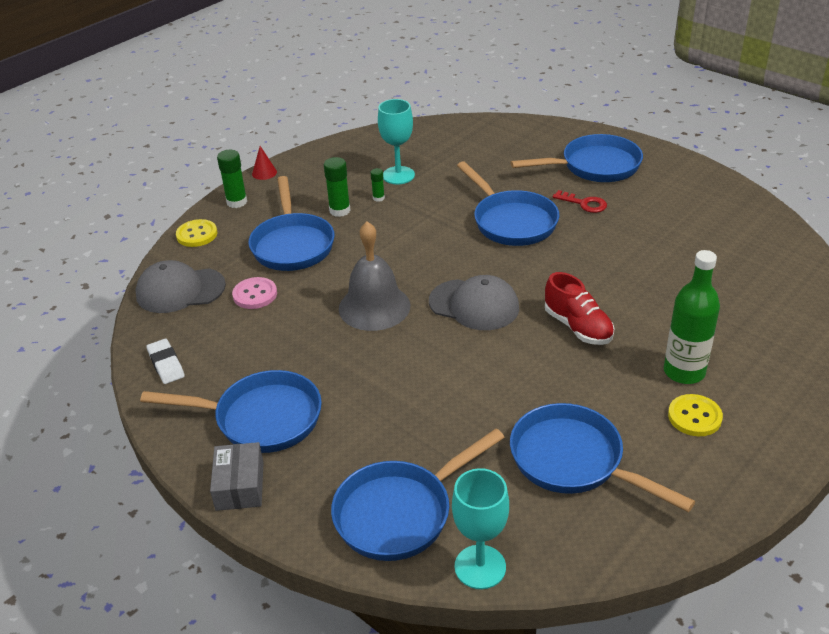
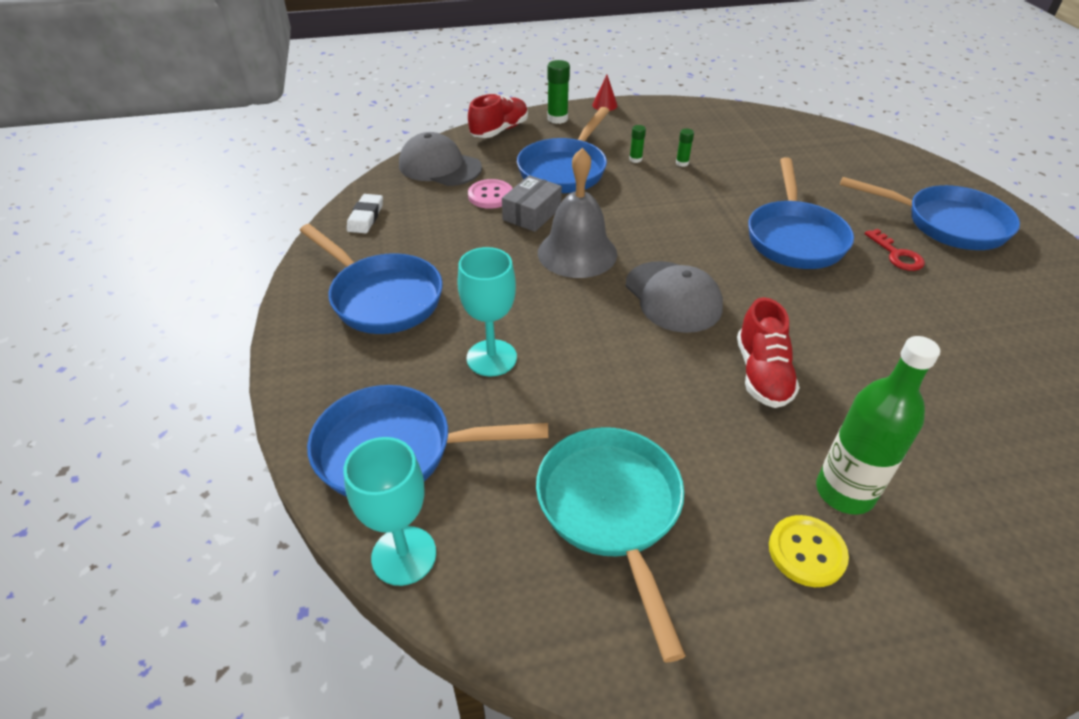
camera: 35 degrees right, 5 degrees up
yellow button [176,219,217,247] -> red shoe [468,94,528,138]
grey box [210,442,264,511] -> grey box moved to [502,175,562,232]
green glue stick [324,157,351,217] -> green glue stick [629,125,646,163], size x0.57
turquoise goblet [378,99,415,184] -> turquoise goblet moved to [457,247,517,376]
blue pan [510,403,695,512] -> turquoise pan [536,427,686,662]

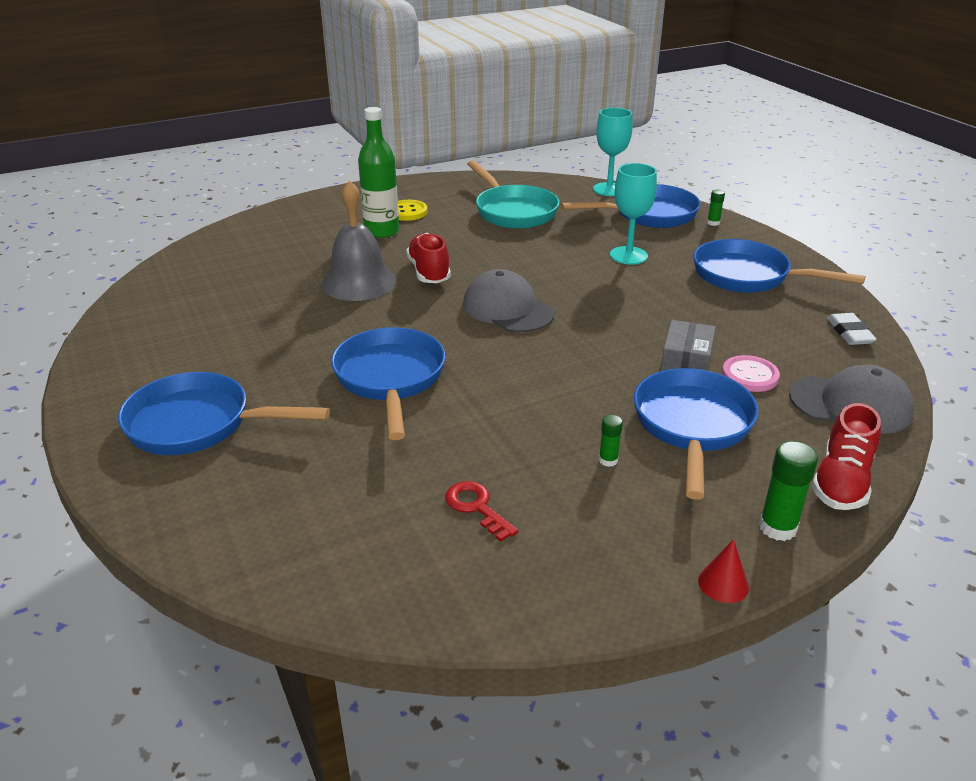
camera: 165 degrees right, 10 degrees down
grey bell [538,148,617,278] -> grey bell moved to [321,180,396,301]
green glue stick [676,129,694,167] -> green glue stick moved to [707,189,725,226]
red key [865,229,925,271] -> red key moved to [445,481,518,542]

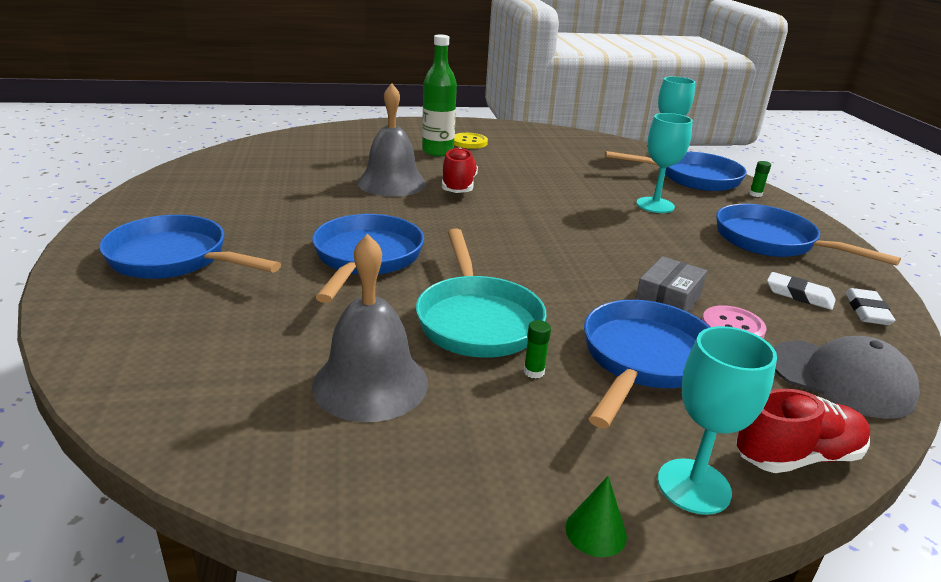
camera: 15 degrees right, 5 degrees down
red key [445,481,518,542] -> grey bell [312,234,428,422]
grey cap [463,269,555,332] -> none
turquoise pan [467,161,559,229] -> turquoise pan moved to [416,229,546,358]
red cone [698,539,749,603] -> green cone [566,476,627,557]
green glue stick [759,441,818,541] -> turquoise goblet [658,326,777,515]
red shoe [812,403,881,510] -> red shoe turned 150 degrees counterclockwise [736,389,870,473]
none -> white eraser [767,272,836,310]

